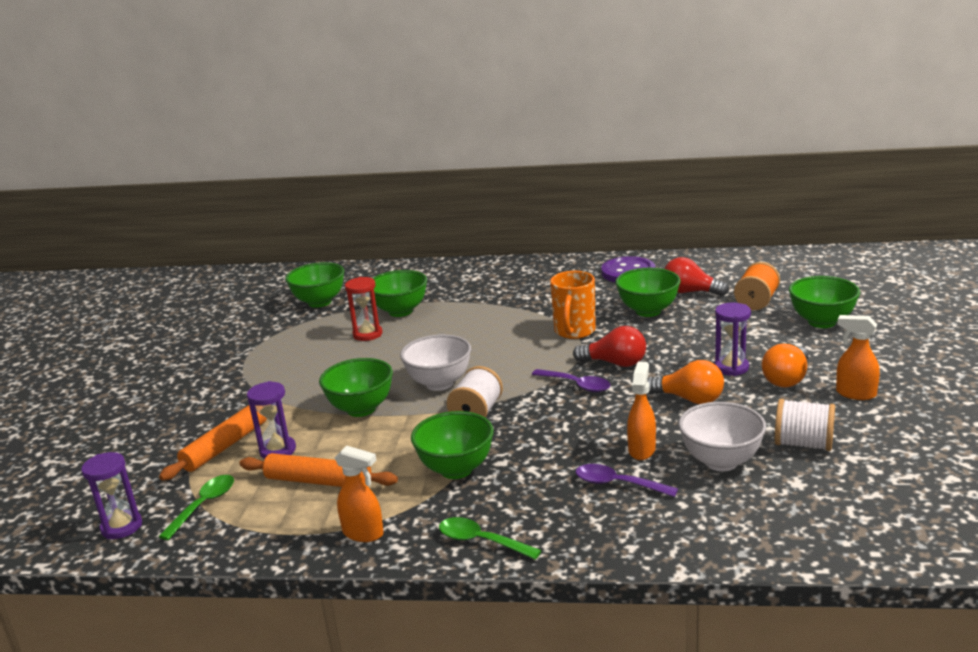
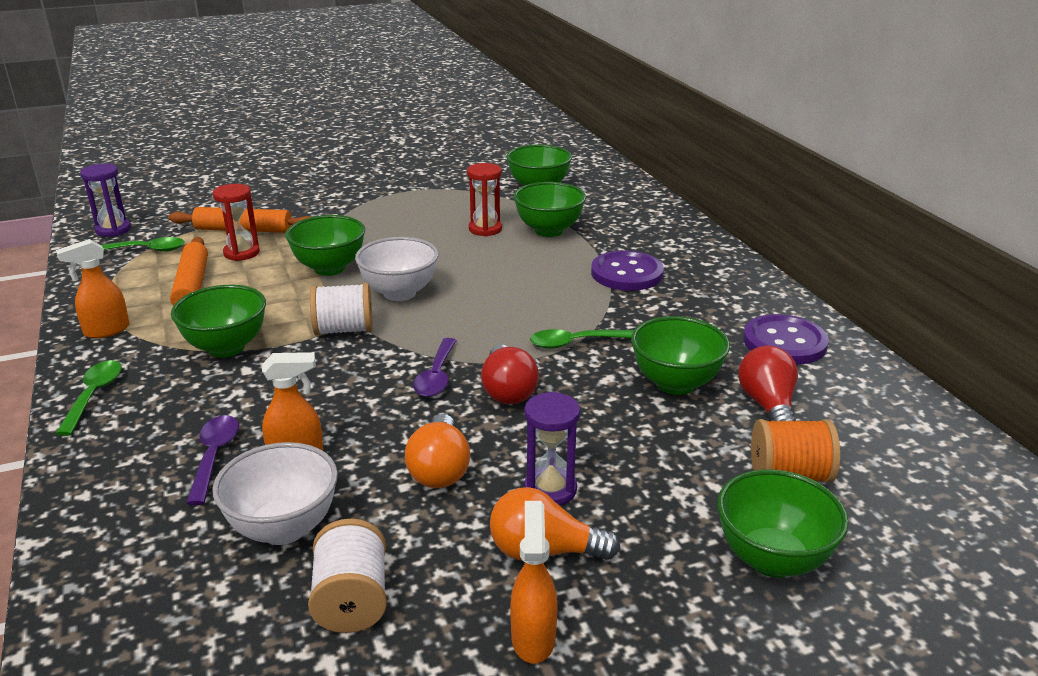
camera: 60 degrees right, 5 degrees up
purple hourglass [247,381,296,459] -> red hourglass [213,184,260,261]
orange spray bottle [334,446,384,542] -> orange spray bottle turned 60 degrees clockwise [56,239,130,338]
orange mug [550,271,596,339] -> green spoon [530,329,633,349]
none -> purple button [591,250,664,291]

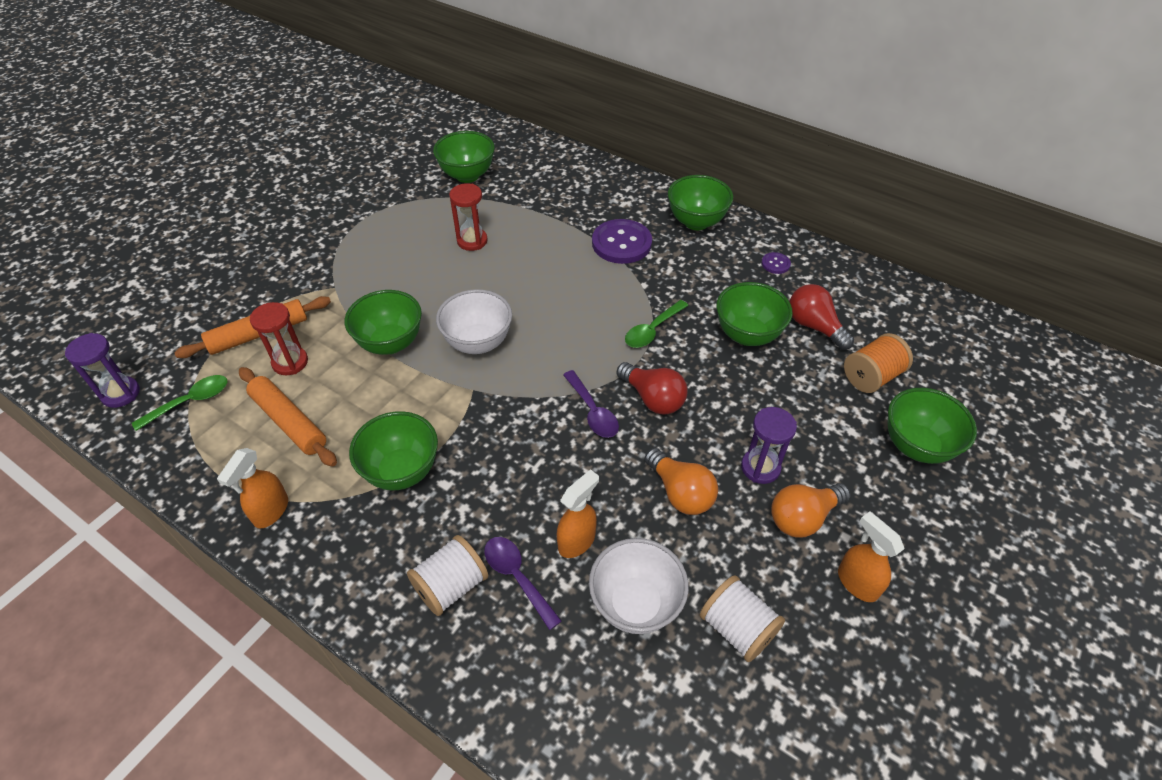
camera: 35 degrees left, 20 degrees up
green spoon [55,360,122,436] -> none
white spool [310,283,373,335] -> white spool moved to [407,535,488,616]
green bowl [513,182,586,237] -> green bowl moved to [668,175,733,230]
purple button [743,314,829,365] -> purple button [761,252,791,274], size x0.46

